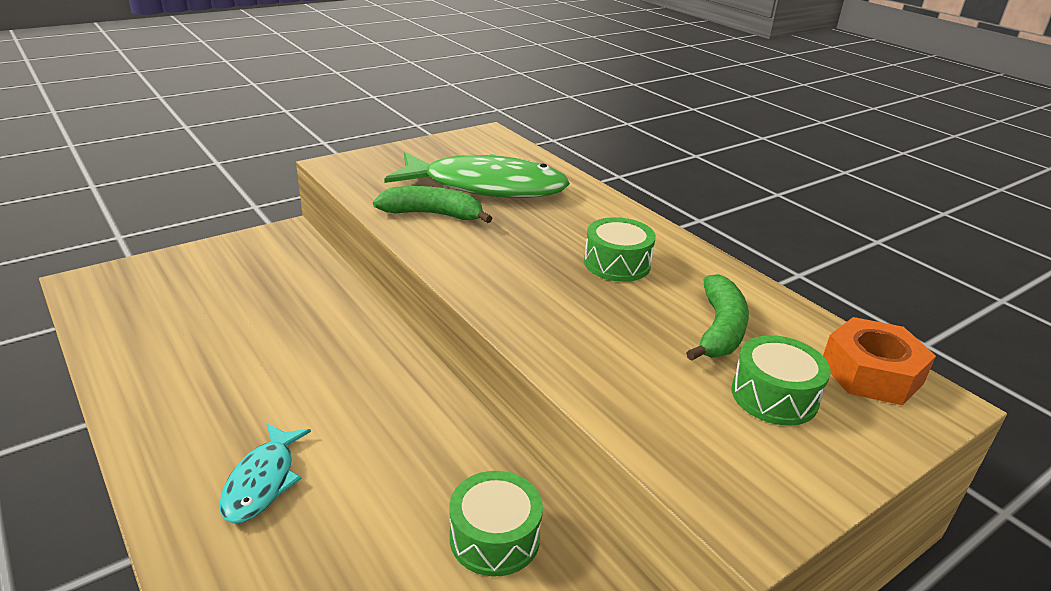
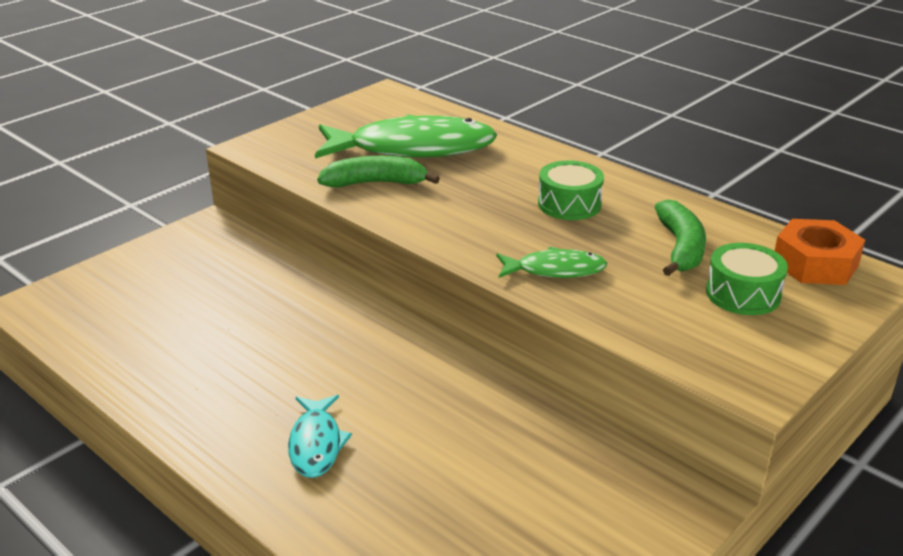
camera: 10 degrees left, 0 degrees up
green drum [450,471,543,576] -> none
none -> green fish [496,247,607,278]

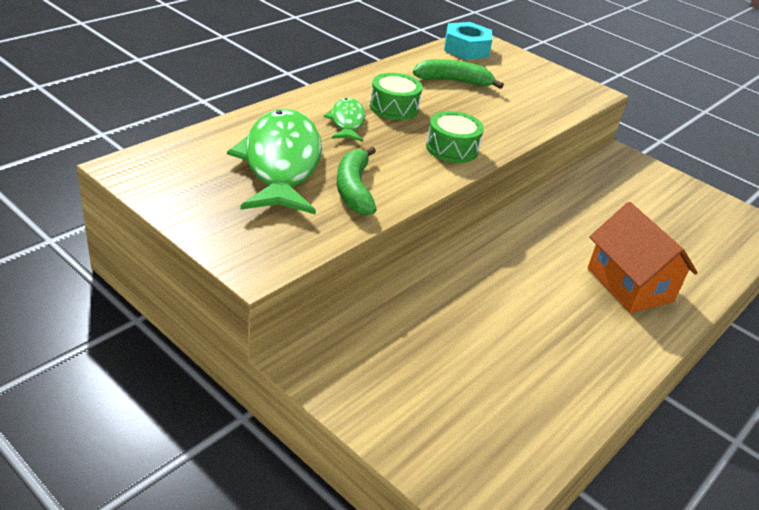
camera: 95 degrees left, 5 degrees up
turquoise fish [288,395,352,478] -> orange house [587,202,698,313]
green fish [496,247,607,278] -> green fish moved to [324,98,366,142]
green drum [706,243,788,315] -> green drum moved to [426,111,484,163]
orange nut [775,219,865,285] -> turquoise nut [444,22,492,60]

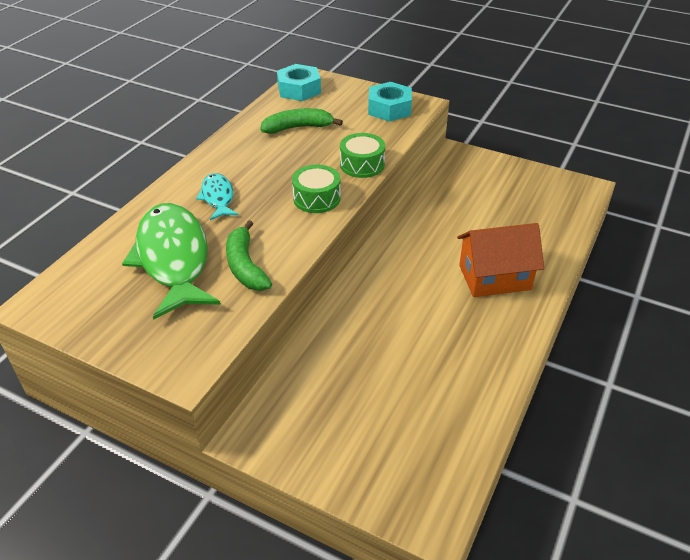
camera: 10 degrees left, 5 degrees up
green fish [324,98,366,142] -> turquoise fish [196,173,238,220]
green drum [370,73,423,120] -> green drum moved to [340,133,385,178]
orange house [587,202,698,313] -> orange house turned 60 degrees counterclockwise [457,223,544,297]
none -> turquoise nut [368,82,412,122]

